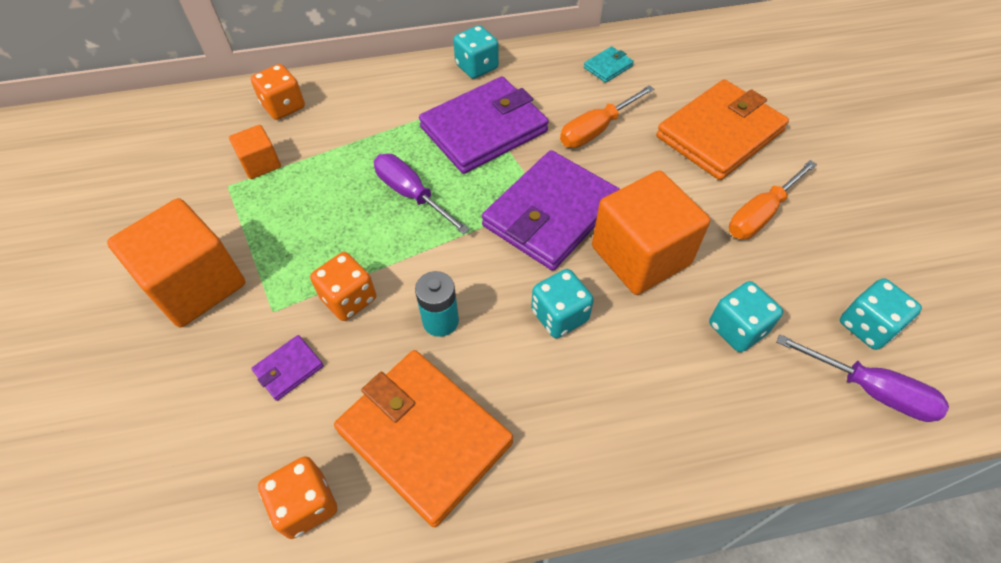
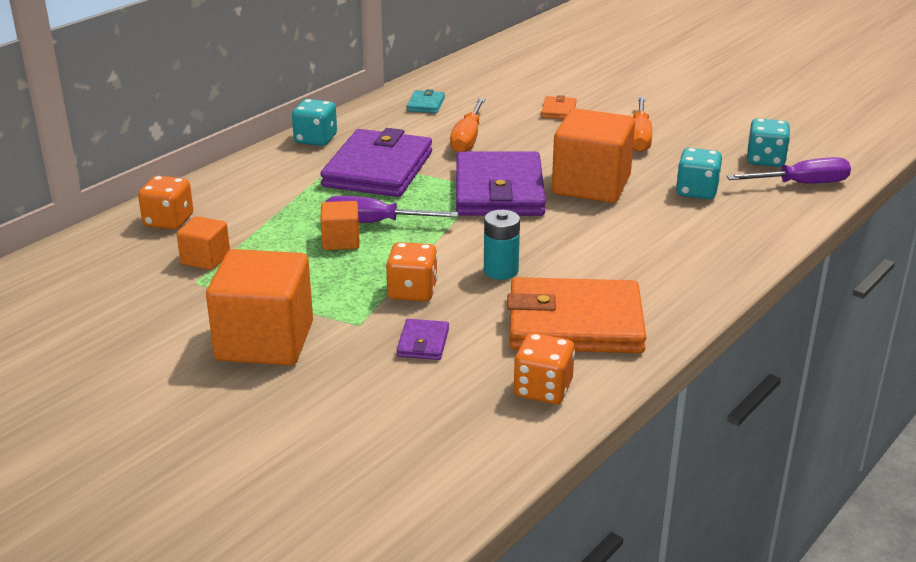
camera: 40 degrees left, 25 degrees down
turquoise dice [531,269,594,338] -> none
orange wallet [656,79,789,180] -> orange wallet [541,95,577,119], size x0.42
none -> orange cube [321,201,360,250]

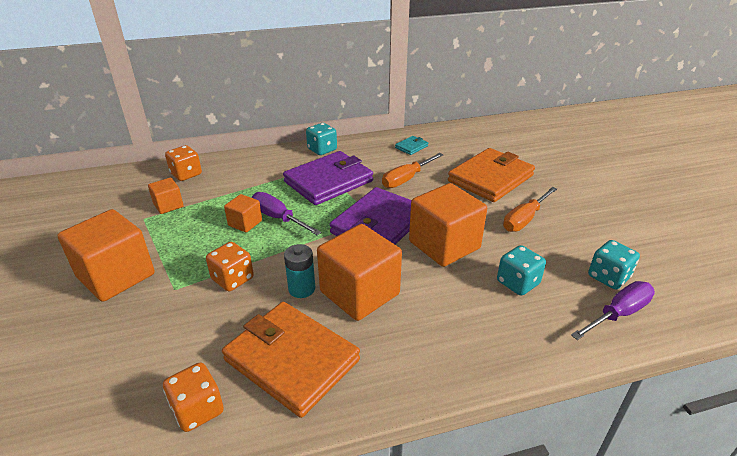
camera: 35 degrees right, 5 degrees up
purple wallet [397,319,449,360] -> none
orange wallet [541,95,577,119] -> orange wallet [448,148,535,202], size x2.38
purple screwdriver [727,157,851,184] -> purple screwdriver turned 60 degrees counterclockwise [571,281,655,340]
none -> orange cube [317,224,402,321]

